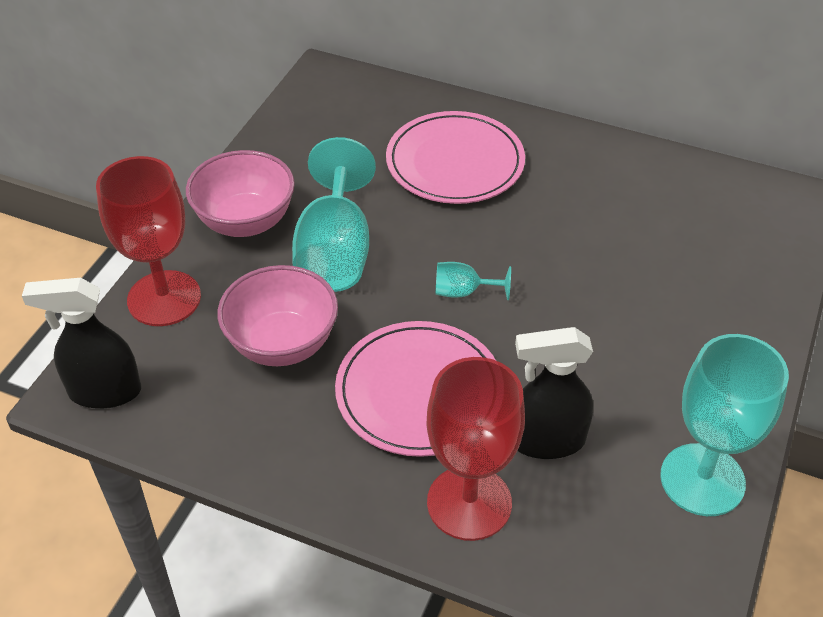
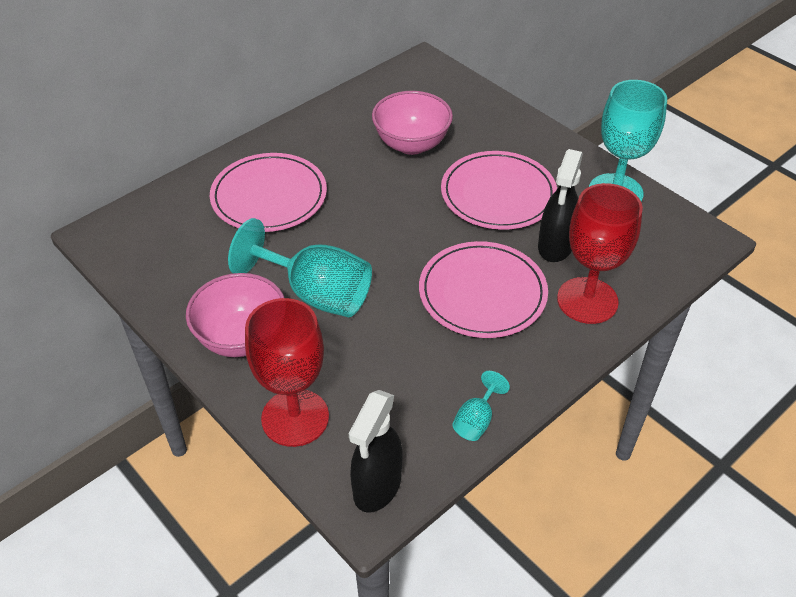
camera: 65 degrees left, 0 degrees up
pink bowl [218,265,338,366] -> pink bowl moved to [372,91,453,155]
turquoise goblet [435,262,511,300] -> turquoise goblet moved to [453,371,510,441]
none -> pink plate [441,151,557,230]

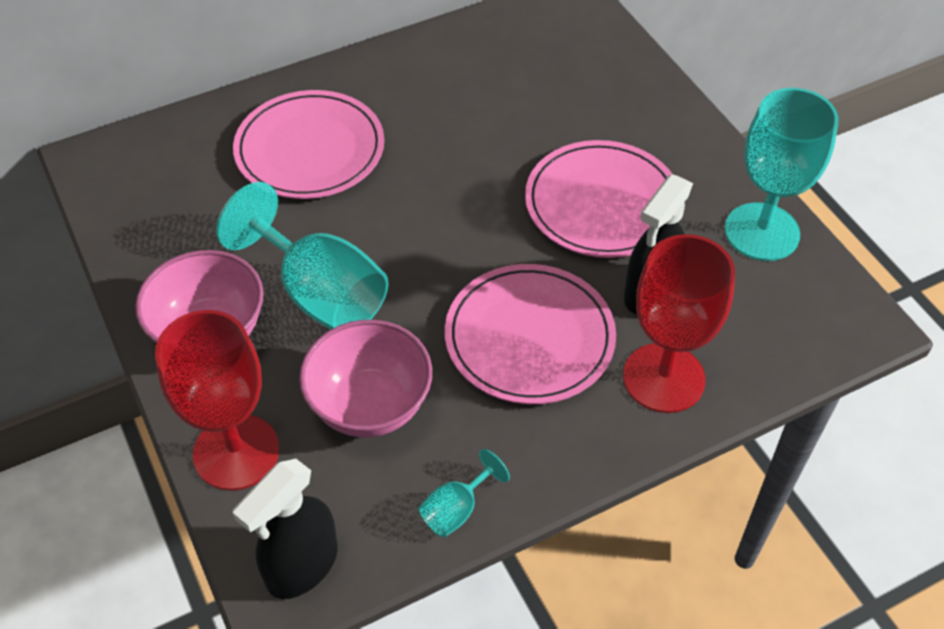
camera: 15 degrees right, 5 degrees up
pink bowl [372,91,453,155] -> pink bowl moved to [299,320,432,437]

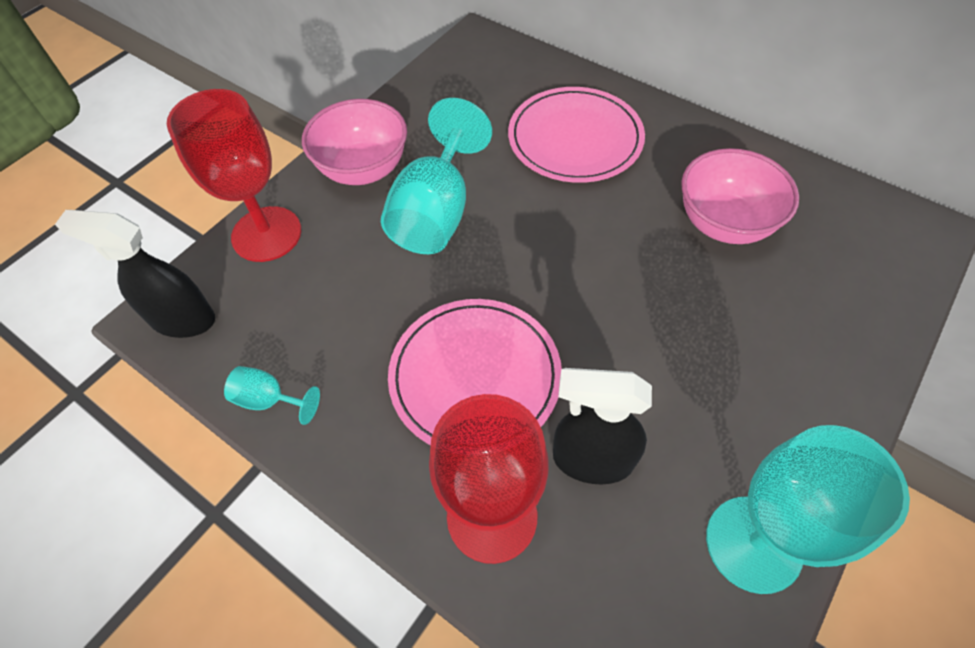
camera: 65 degrees right, 5 degrees up
pink bowl [299,320,432,437] -> pink bowl moved to [681,148,799,244]
pink plate [525,140,672,258] -> none

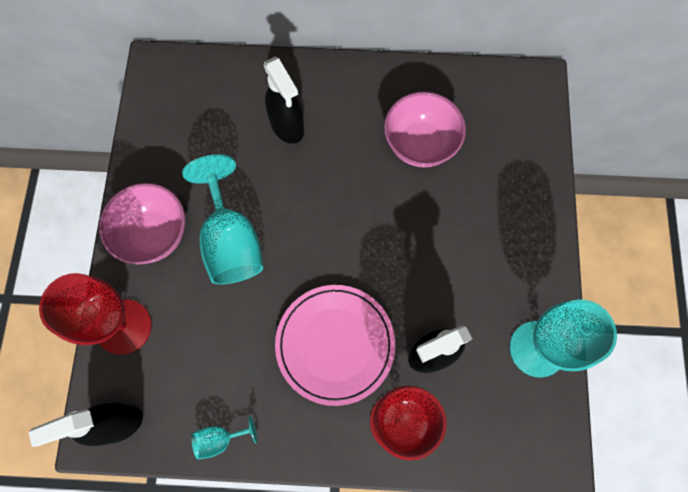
camera: 35 degrees left, 15 degrees up
pink plate [508,87,645,183] -> black spray bottle [264,57,304,144]

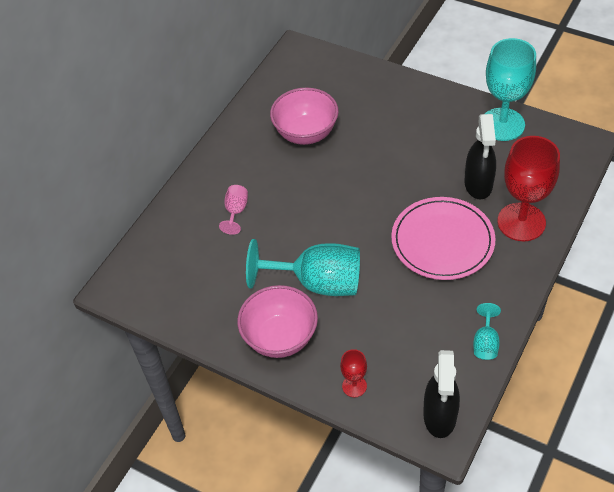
camera: 60 degrees left, 20 degrees down
red goblet [39,273,152,355] -> red goblet [340,349,367,397], size x0.47
black spray bottle [264,57,304,144] -> pink goblet [219,185,248,235]

